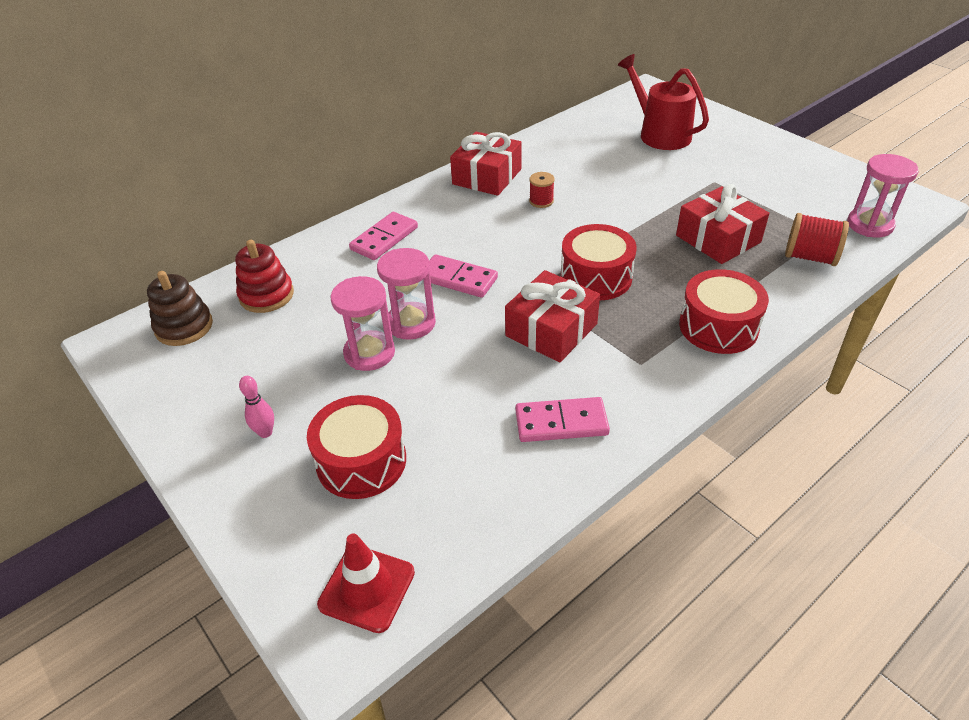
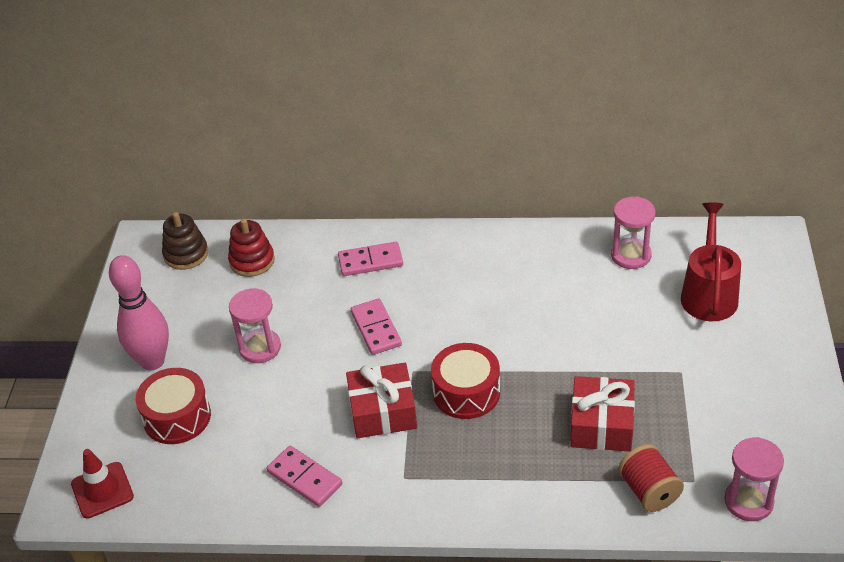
camera: 45 degrees right, 0 degrees up
pink bowling pin [239,376,274,438] -> pink bowling pin [109,255,169,371], size x2.39
pink hourglass [377,248,436,340] -> pink hourglass moved to [611,196,655,269]
red gift [450,132,521,196] -> none
red spool [529,172,555,208] -> none
red drum [679,269,769,354] -> none

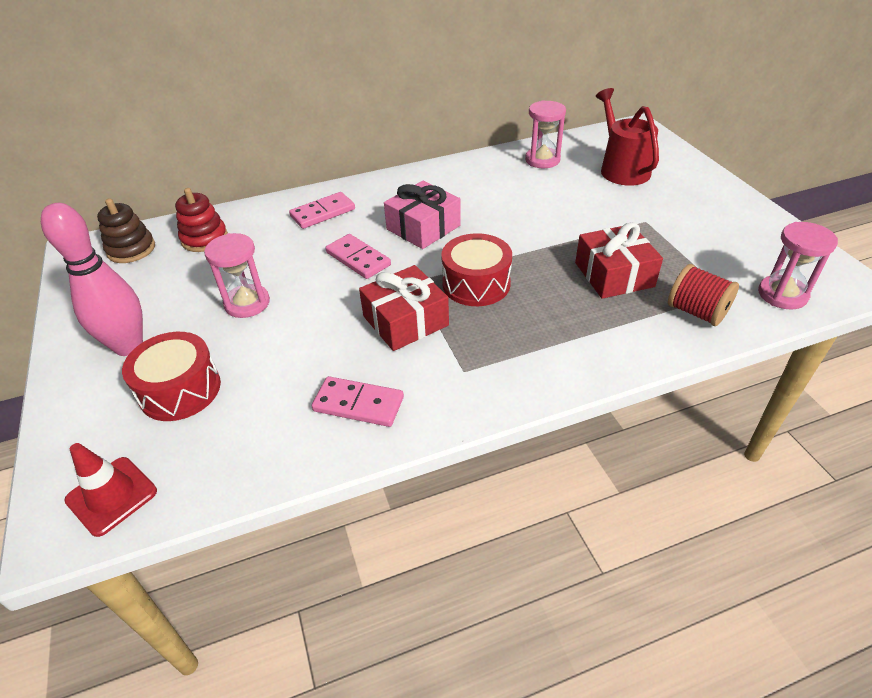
camera: 25 degrees left, 0 degrees up
none -> pink gift [384,181,461,249]

